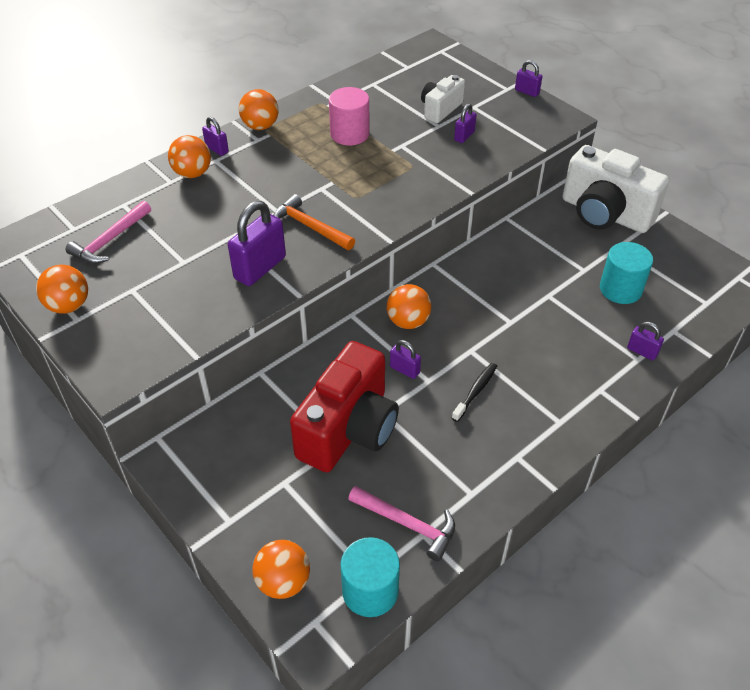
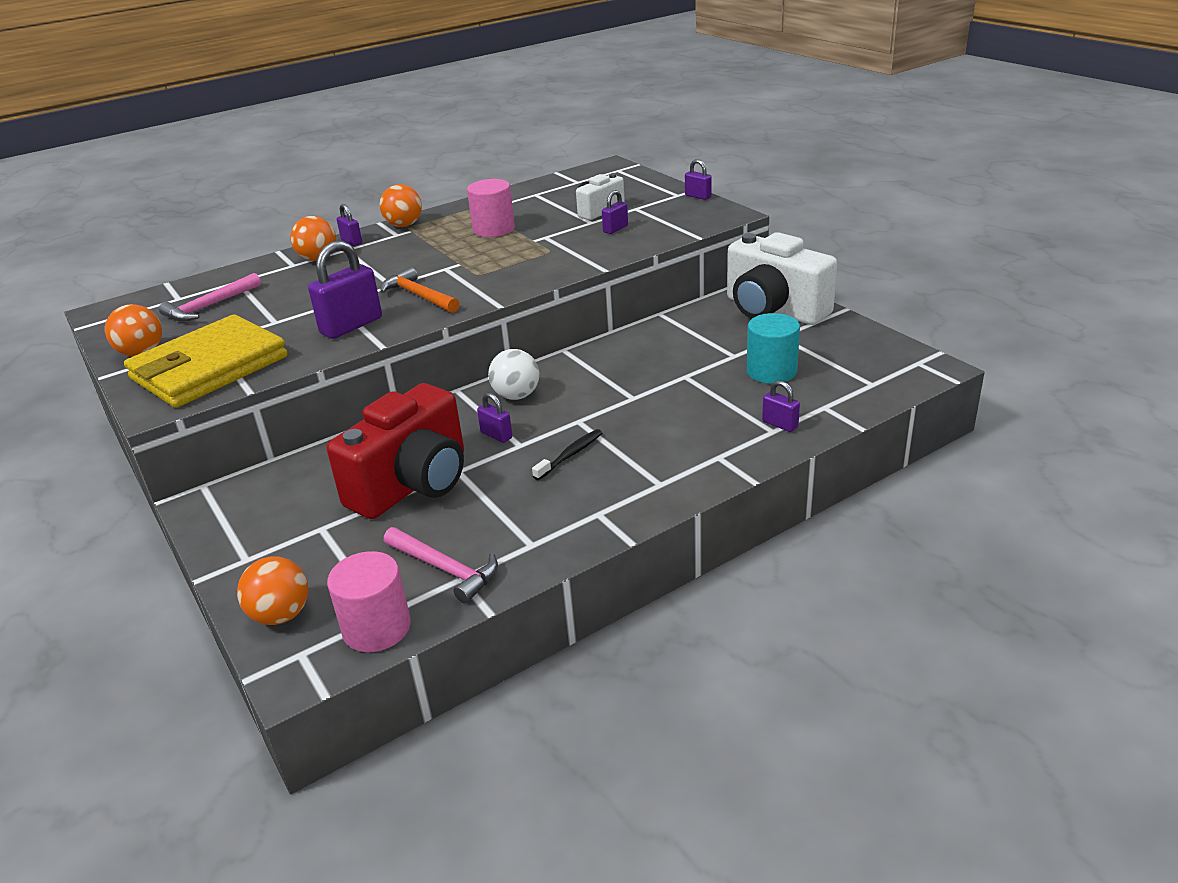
camera: 10 degrees right, 15 degrees down
turquoise cylinder [340,537,400,617] -> pink cylinder [327,551,411,652]
orange ball [387,284,431,329] -> white ball [488,349,539,400]
none -> yellow wallet [124,314,288,408]

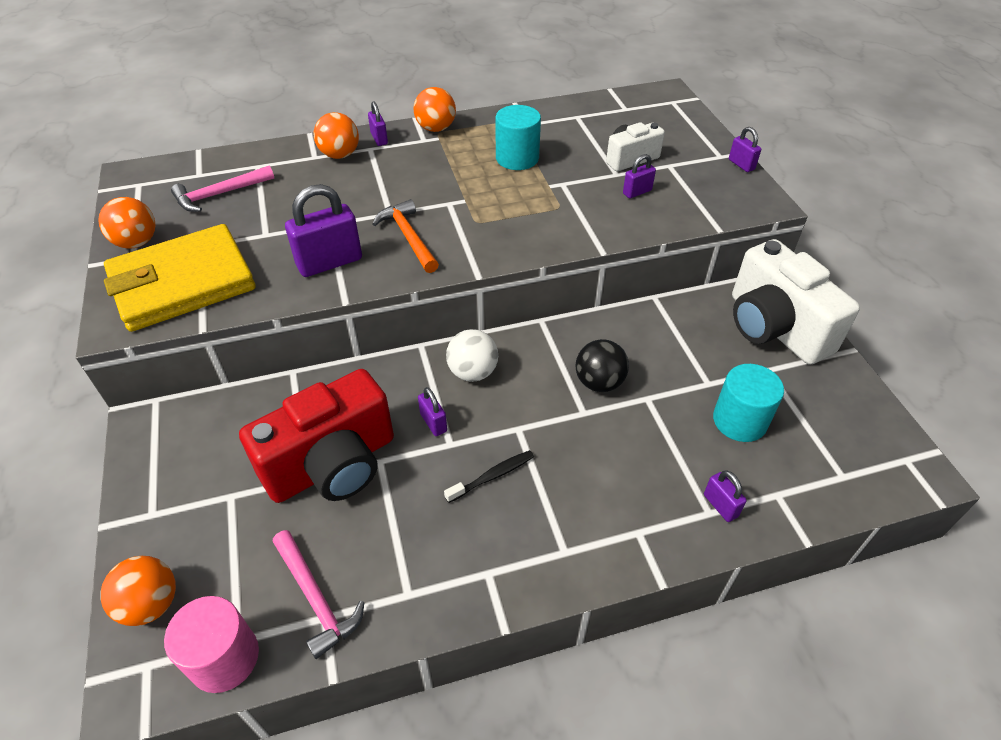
camera: 15 degrees right, 15 degrees up
pink cylinder [467,179,515,237] -> turquoise cylinder [495,105,541,170]
none -> black ball [576,339,629,392]

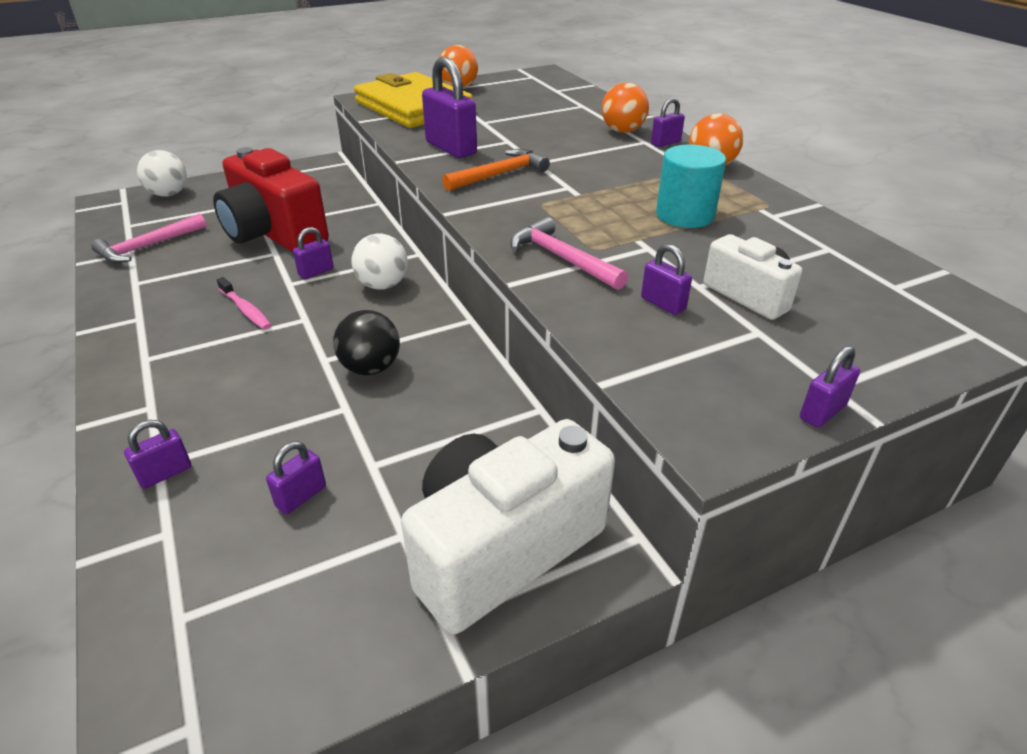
camera: 80 degrees right, 10 degrees down
orange ball [100,556,176,626] -> white ball [137,150,187,197]
pink cylinder [164,596,259,693] -> none
pink hammer [171,166,274,212] -> pink hammer moved to [510,216,628,290]
black toothbrush [444,450,534,503] -> pink toothbrush [217,277,271,330]
turquoise cylinder [713,364,784,442] -> purple padlock [266,441,326,514]

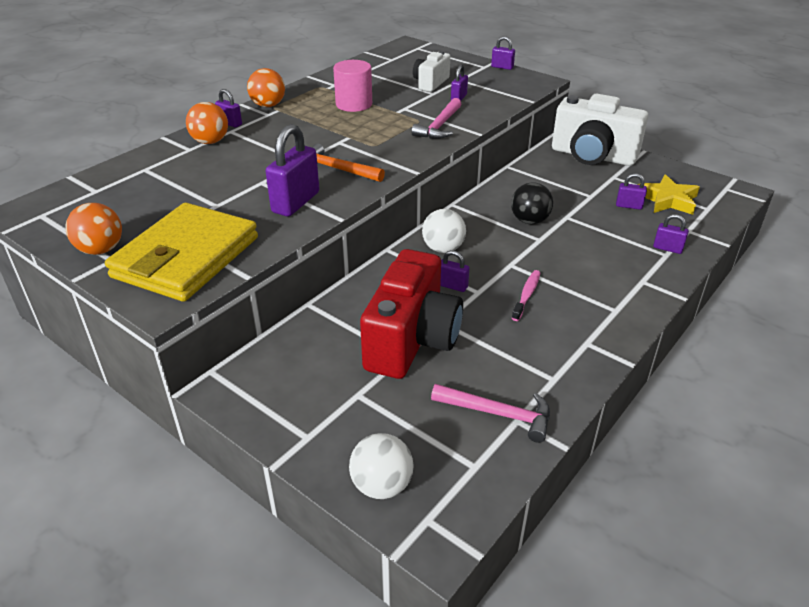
camera: 115 degrees left, 0 degrees up
turquoise cylinder [656,144,726,228] -> pink cylinder [333,60,372,112]
none -> yellow star [638,174,700,215]

